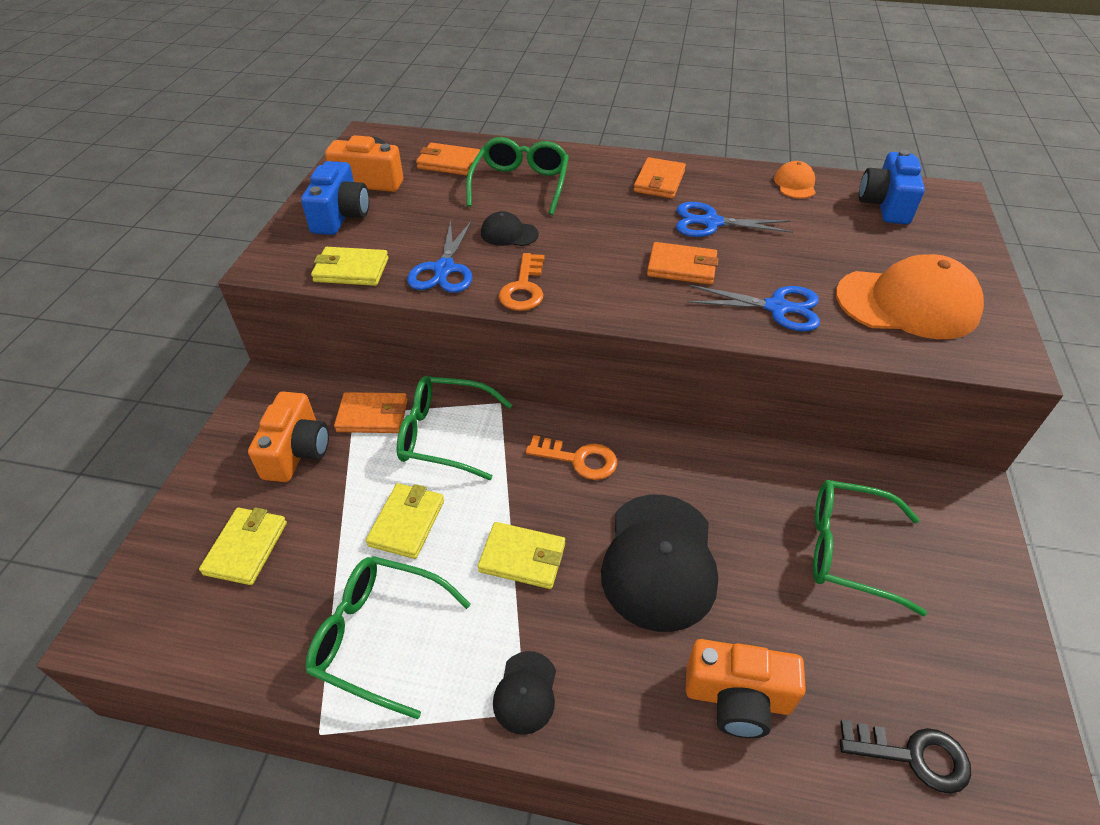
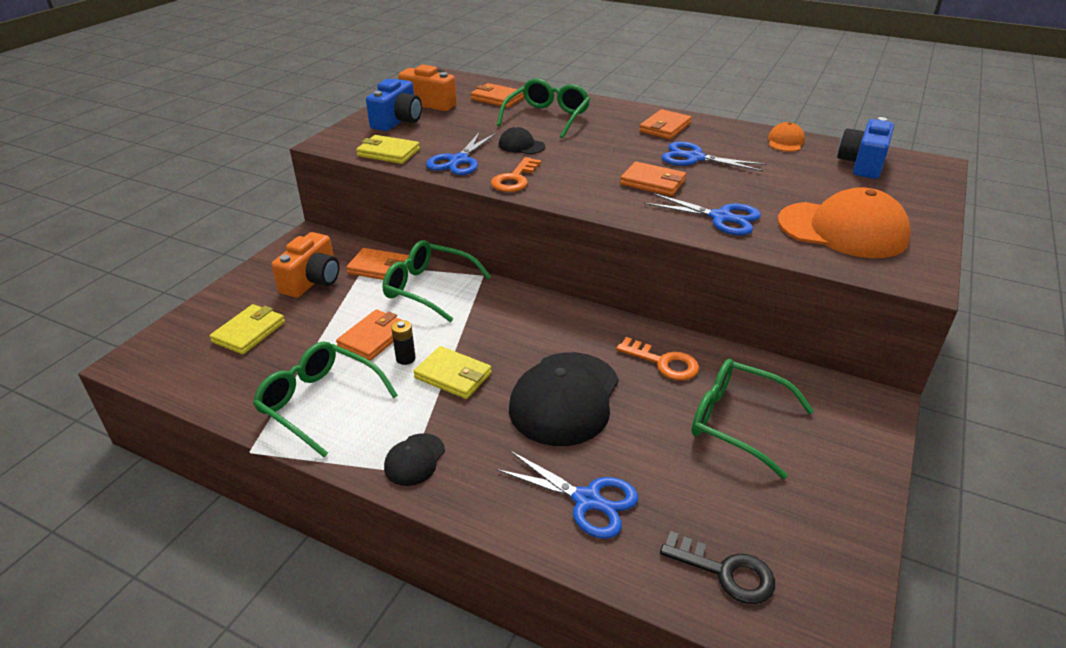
camera: 15 degrees right, 10 degrees down
yellow wallet [366,483,444,559] -> orange wallet [336,309,402,361]
orange key [526,435,617,480] -> orange key moved to [616,337,699,381]
orange camera [686,639,806,738] -> blue scissors [496,451,638,539]
none -> black battery [391,320,416,365]

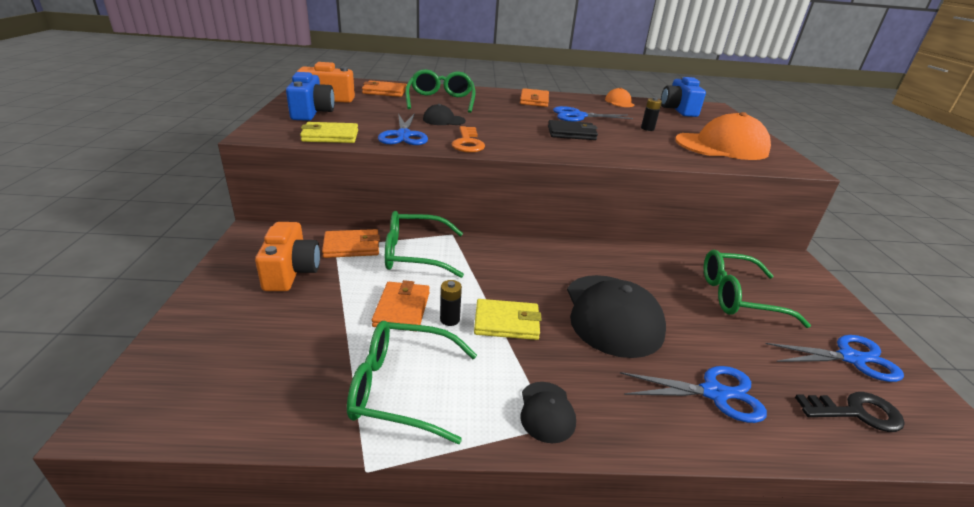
camera: 30 degrees left, 5 degrees down
yellow wallet [209,304,285,355] -> none
orange key [616,337,699,381] -> none
orange wallet [620,162,686,196] -> black wallet [548,120,598,140]
blue scissors [644,193,761,235] -> blue scissors moved to [765,335,904,382]
none -> black battery [641,97,662,131]

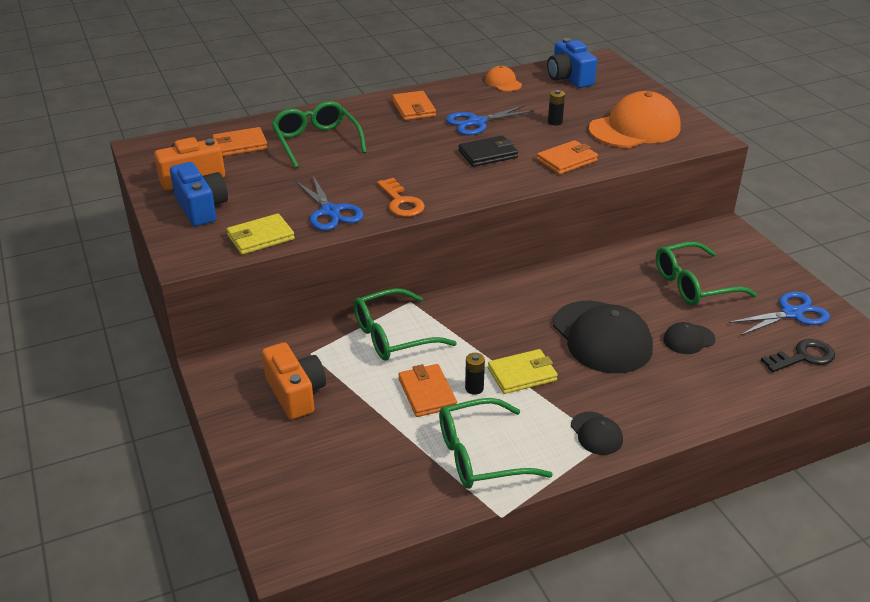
camera: 20 degrees left, 5 degrees up
orange wallet [322,229,380,258] -> orange wallet moved to [537,140,598,175]
black cap [423,104,466,125] -> black cap moved to [663,322,716,354]
blue scissors [620,366,767,423] -> none

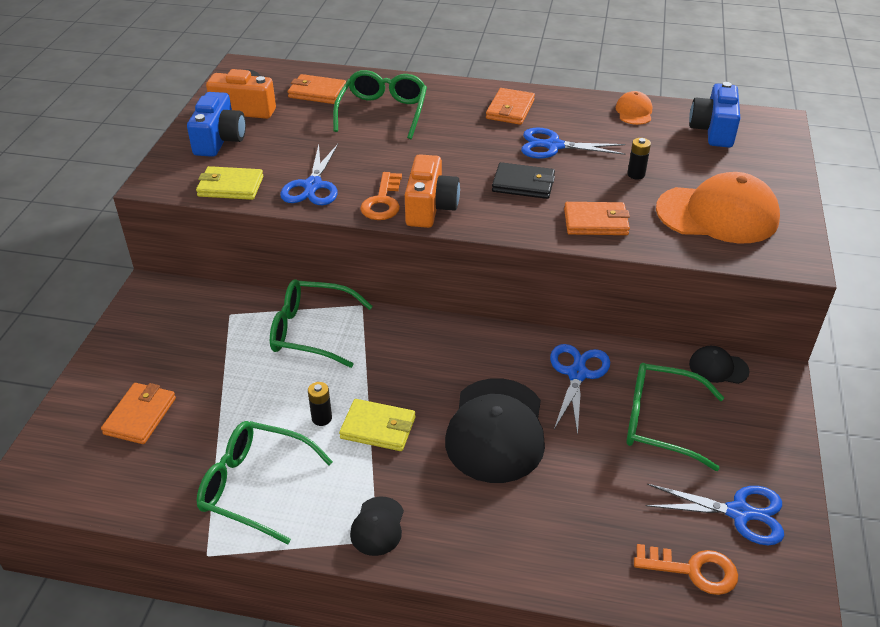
camera: 35 degrees right, 5 degrees up
orange camera [262,342,326,420] -> orange camera moved to [405,154,460,228]
orange wallet [398,364,457,417] -> orange wallet moved to [101,383,176,444]
black cap [663,322,716,354] -> black cap moved to [689,346,750,384]
black key [761,339,835,372] -> orange key [634,544,738,595]
none -> blue scissors [550,344,610,435]

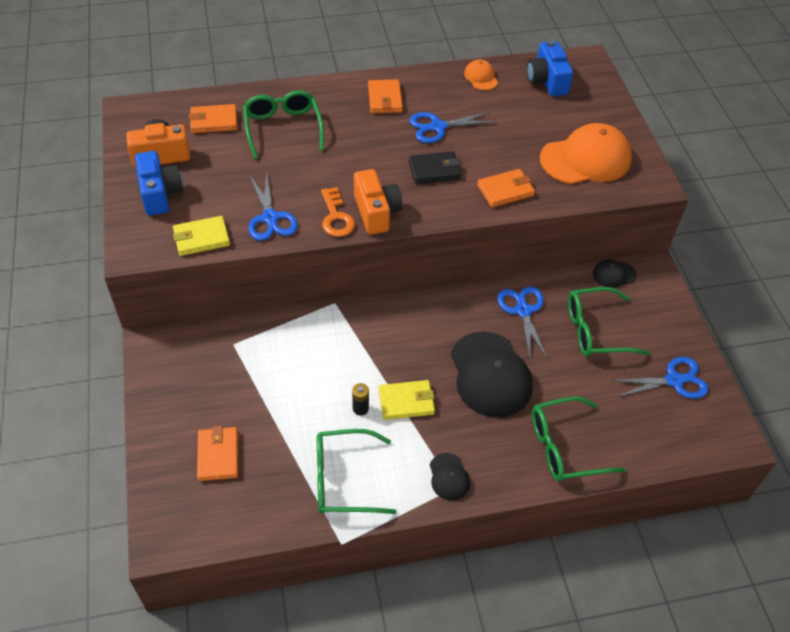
camera: 25 degrees left, 10 degrees up
green glasses [270,280,373,368] -> green glasses moved to [532,396,626,482]
black battery [627,138,651,180] -> none
orange key [634,544,738,595] -> none

